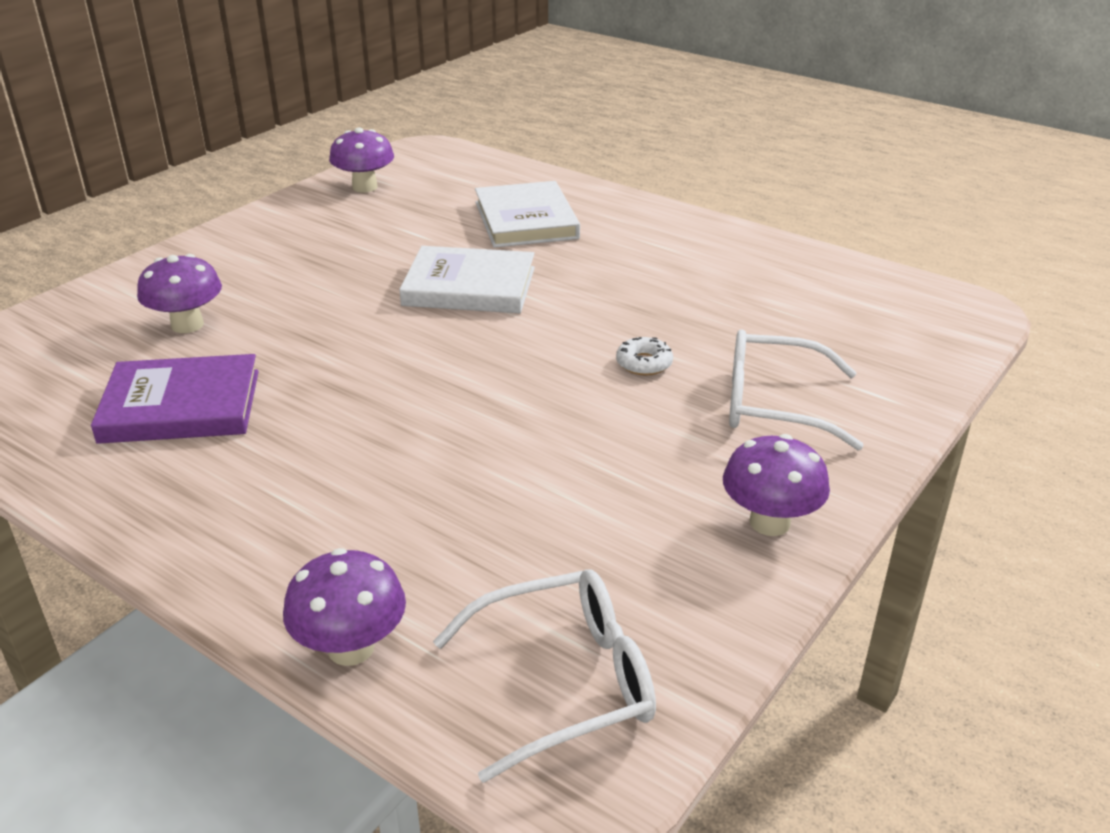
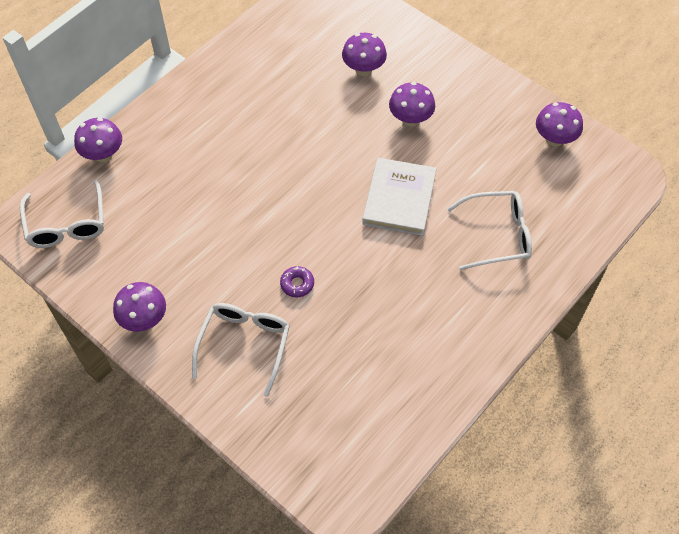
camera: 95 degrees right, 25 degrees up
purple book [91,354,259,444] -> none
white book [475,181,580,248] -> white glasses [447,191,532,270]
white donut [616,337,673,376] -> purple donut [280,266,314,297]
none -> purple mushroom [389,82,435,126]

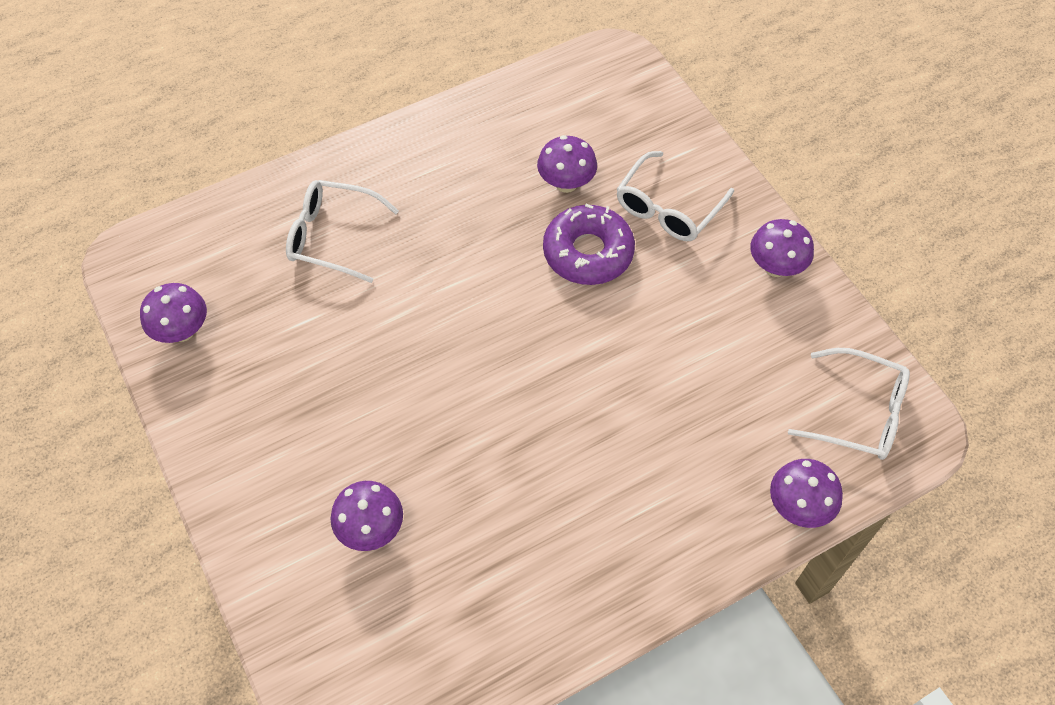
camera: 160 degrees left, 0 degrees up
white glasses [20,180,104,248] -> white glasses turned 105 degrees clockwise [788,348,910,460]
purple donut [280,266,314,297] -> purple donut [543,204,635,285], size x2.21
white book [362,158,437,236] -> none
purple mushroom [389,82,435,126] -> purple mushroom moved to [537,135,597,193]

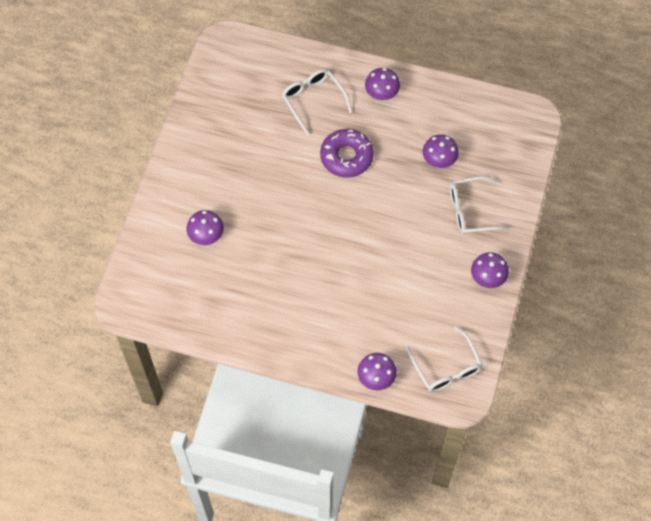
camera: 45 degrees right, 5 degrees up
purple mushroom [140,283,207,343] -> purple mushroom moved to [365,68,400,100]
purple donut [543,204,635,285] -> purple donut moved to [320,129,374,178]

